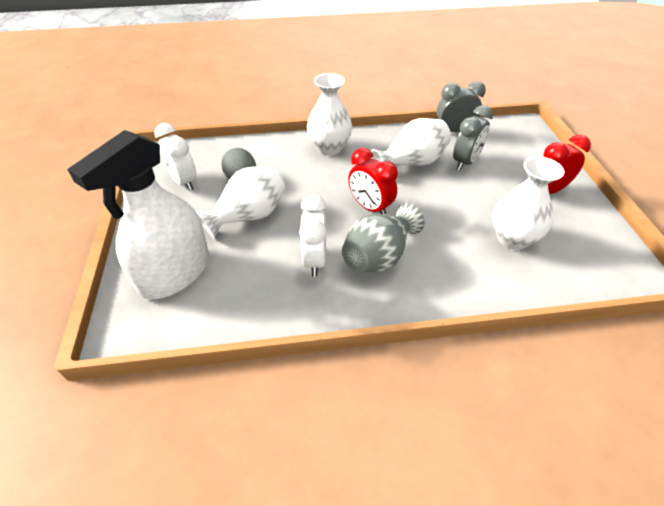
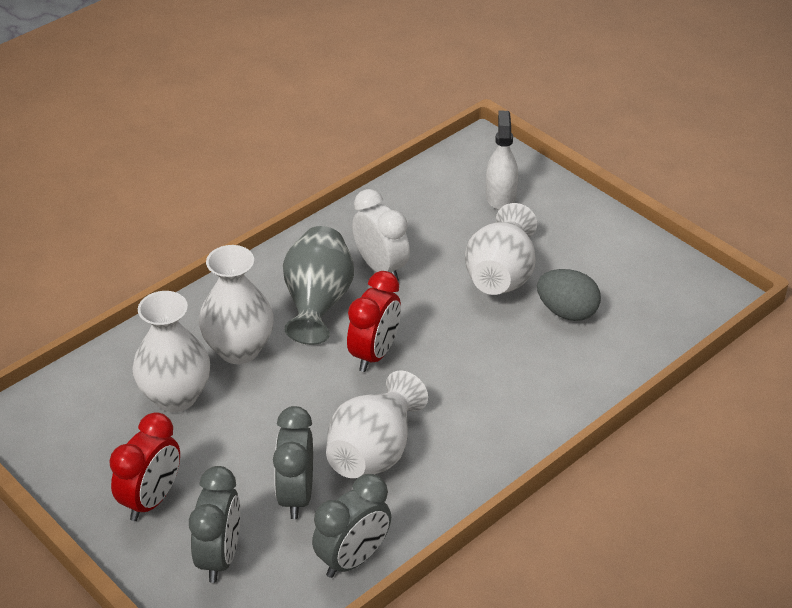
camera: 145 degrees right, 5 degrees down
white spray bottle [67,130,209,300] -> white spray bottle [486,111,518,210], size x0.52
white clock [154,123,197,191] -> none
white vase [307,73,352,156] -> white vase moved to [199,245,274,364]
red clock [348,148,398,214] -> red clock turned 105 degrees clockwise [347,271,401,372]
none -> grey clock [189,466,240,583]

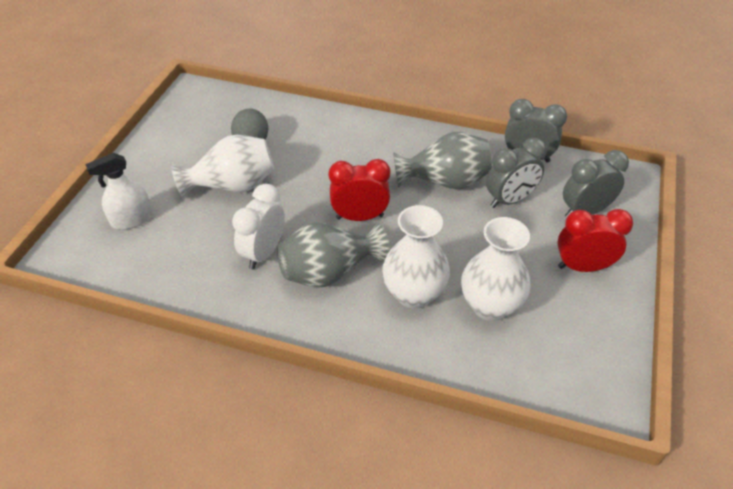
camera: 120 degrees left, 5 degrees up
white vase [326,370,428,478] -> grey vase [393,132,492,189]

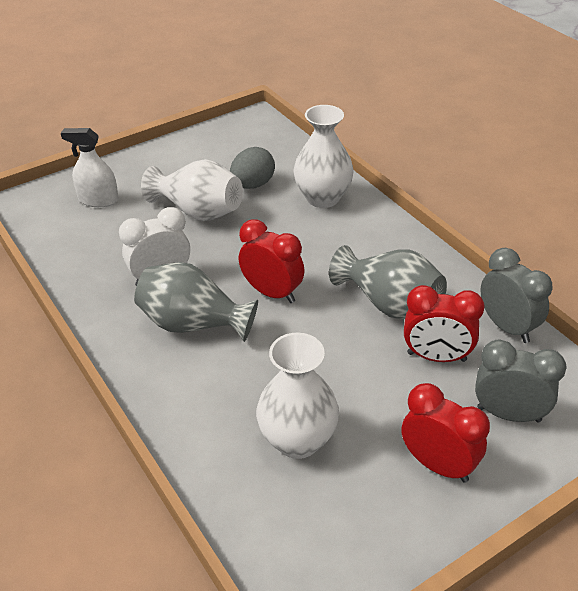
camera: 40 degrees right, 5 degrees down
white vase [382,205,450,309] -> white vase moved to [293,105,354,208]
grey clock [486,138,547,208] -> red clock [404,285,485,362]

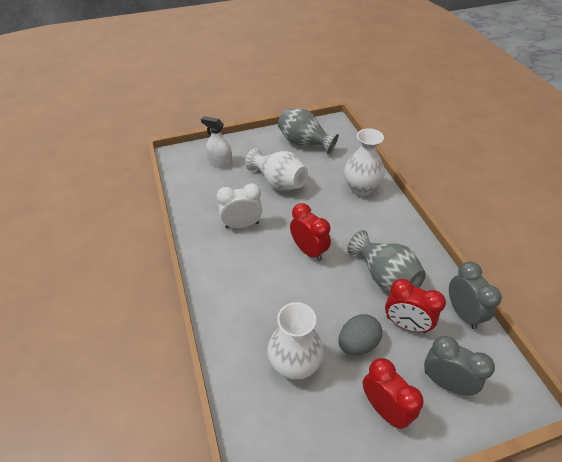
camera: 15 degrees right, 5 degrees up
grey vase [134,262,258,342] -> grey vase moved to [278,108,339,154]
grey egg [230,147,275,189] -> grey egg moved to [338,314,382,355]

